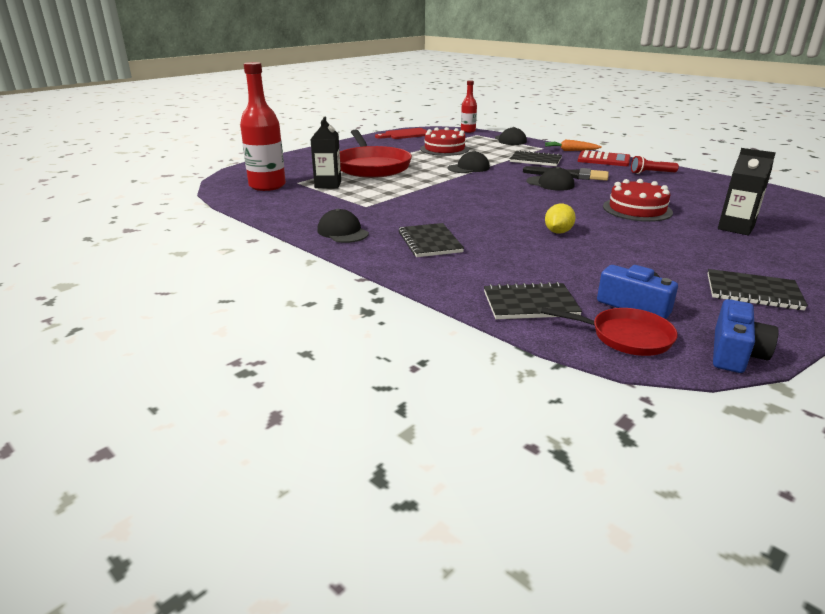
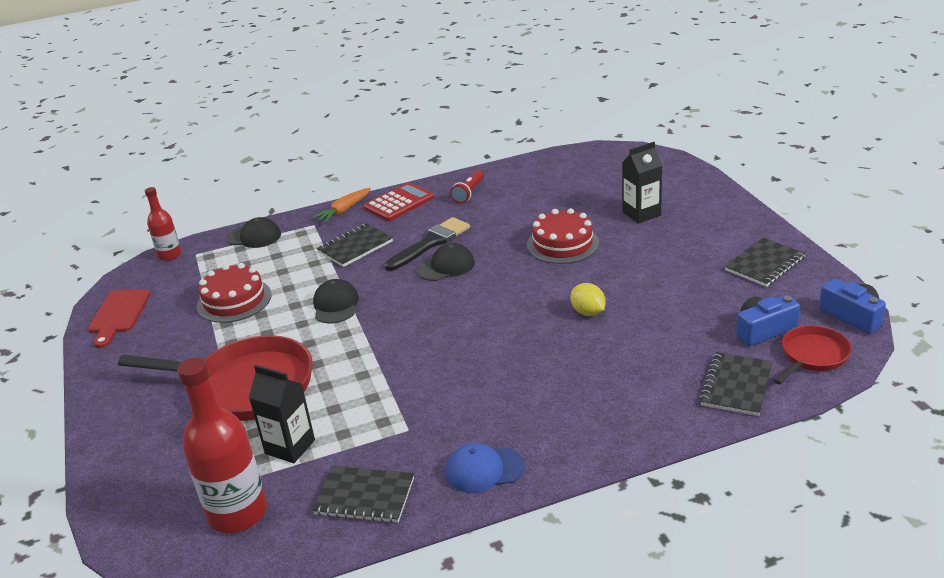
camera: 60 degrees left, 5 degrees up
black cap [317,209,369,243] -> blue cap [446,443,525,493]
black notebook [399,223,464,257] -> black notebook moved to [312,466,414,523]

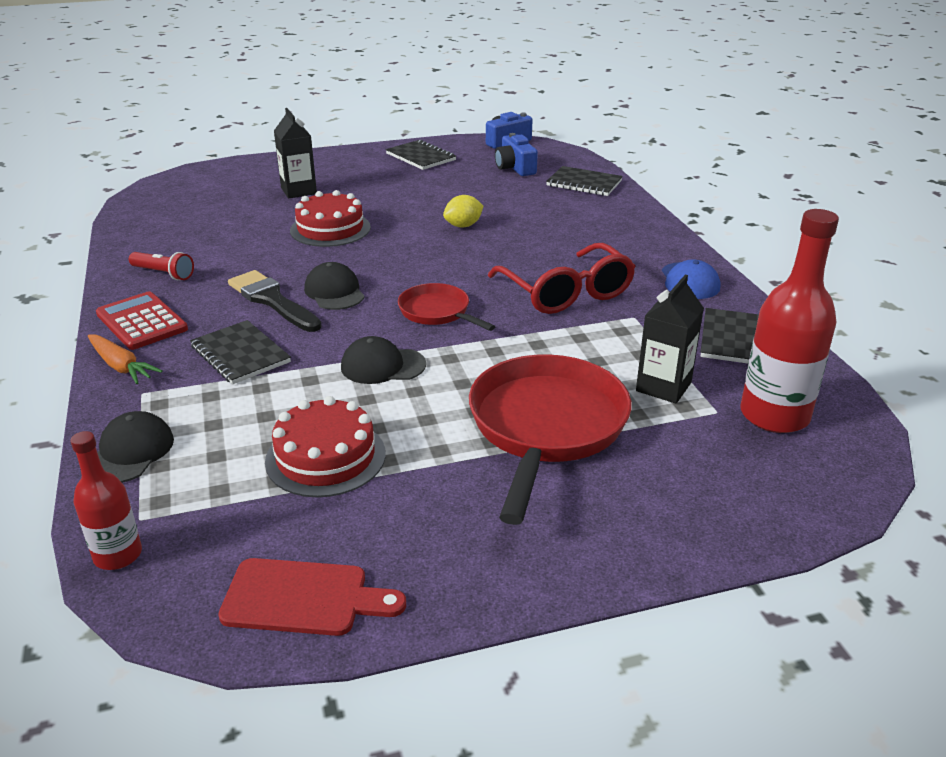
camera: 90 degrees left, 0 degrees up
red pan [773,325,852,385] -> red pan moved to [398,283,496,331]
none -> red glasses [488,243,636,314]

